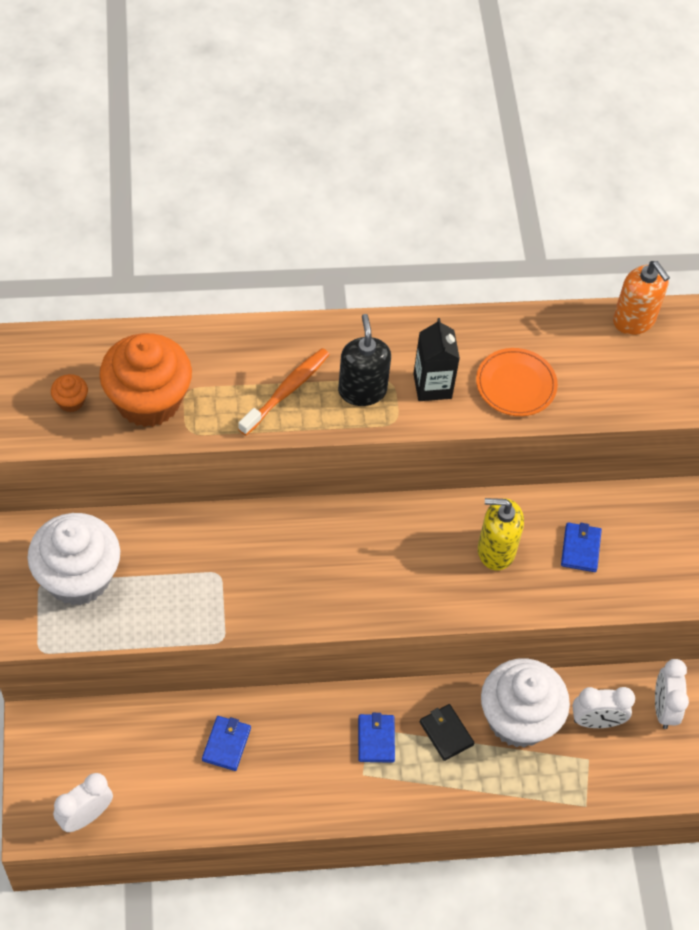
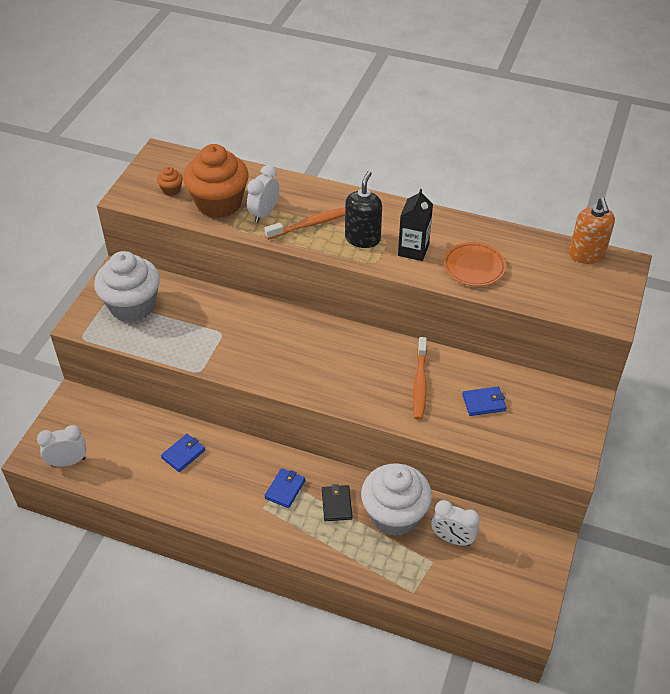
camera: 30 degrees right, 10 degrees down
yellow soap dispenser [478,498,524,570] -> orange toothbrush [413,337,427,420]
blue wallet [561,522,602,572] -> blue wallet turned 45 degrees clockwise [462,386,506,416]
white clock [655,659,689,729] -> white clock moved to [247,165,279,223]

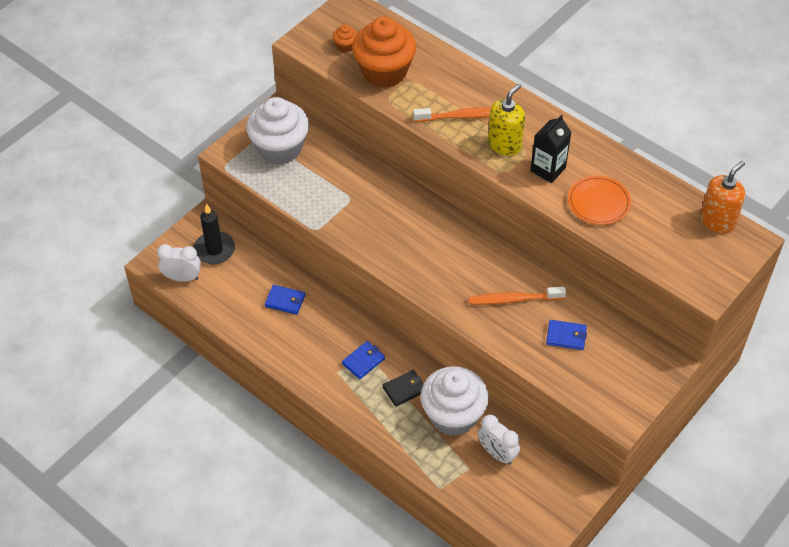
camera: 20 degrees right, 5 degrees up
blue wallet [161,434,205,472] -> blue wallet turned 45 degrees clockwise [265,285,305,315]
white clock [247,165,279,223] -> none
black wallet [322,484,352,521] -> black wallet turned 45 degrees clockwise [383,370,423,407]
black soap dispenser [345,171,382,248] -> yellow soap dispenser [488,83,525,156]
orange toothbrush [413,337,427,420] -> orange toothbrush turned 60 degrees clockwise [469,287,566,305]
orange soap dispenser [569,198,615,264] -> orange soap dispenser turned 150 degrees counterclockwise [700,161,745,233]
none -> black candle [193,204,235,264]

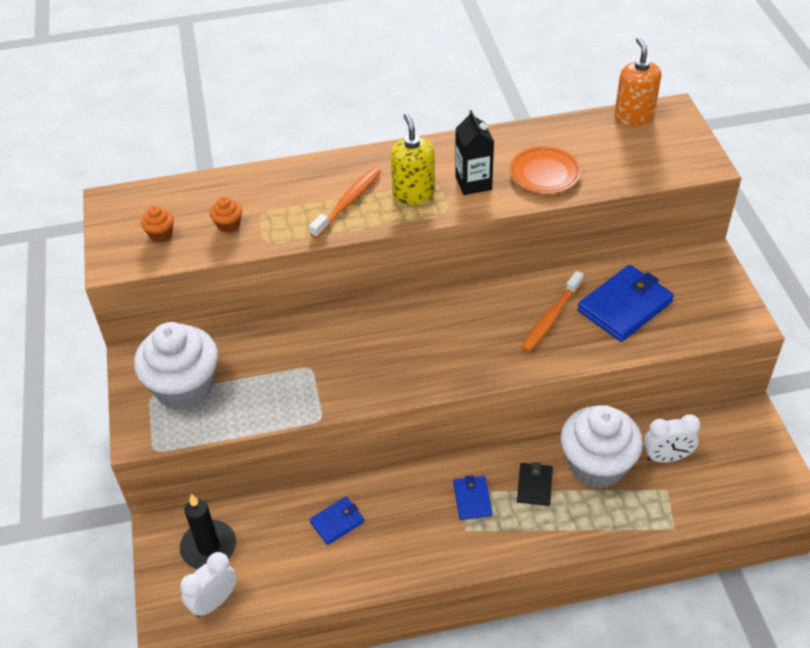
camera: 50 degrees left, 5 degrees down
orange cupcake [352,17,416,88] -> orange cupcake [210,197,242,233], size x0.41
blue wallet [546,320,587,350] -> blue wallet [577,265,674,342], size x1.86

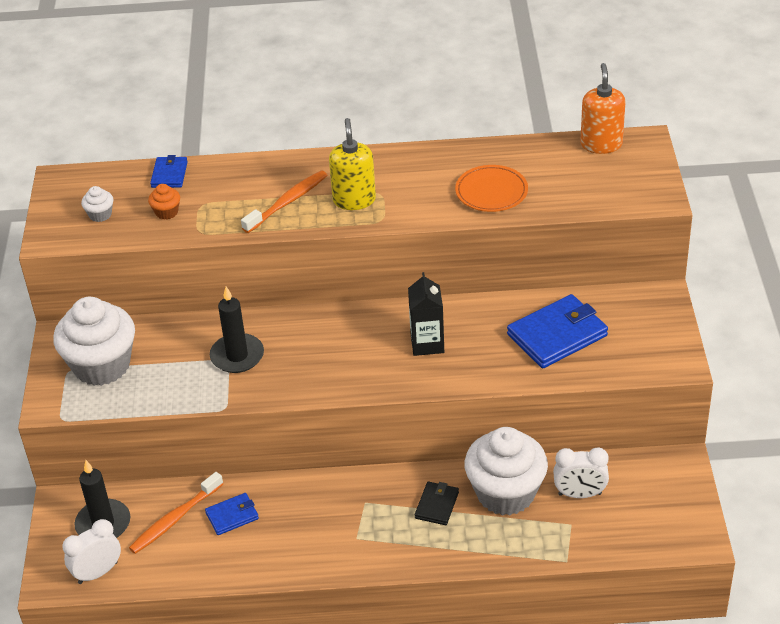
camera: 10 degrees right, 5 degrees down
orange cupcake [141,206,174,242] -> white cupcake [81,186,113,222]
blue wallet [453,475,493,520] -> blue wallet moved to [150,155,188,188]
black carton [455,110,494,195] -> black carton moved to [408,272,444,356]
orange toothbrush [521,271,584,352] -> orange toothbrush moved to [129,472,223,554]
none -> black candle [210,286,264,373]

